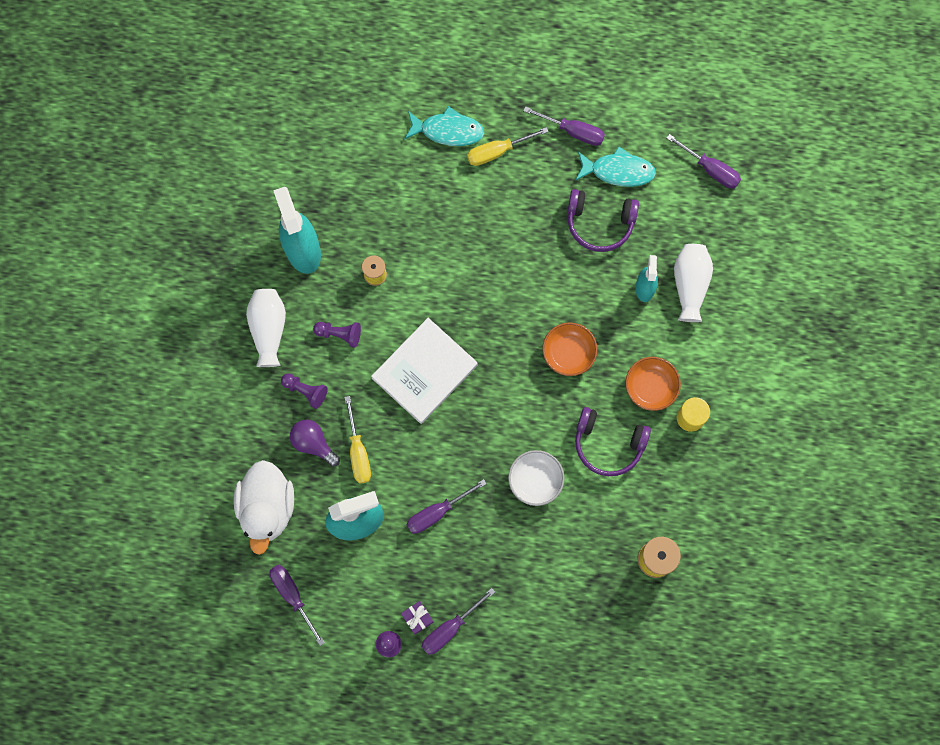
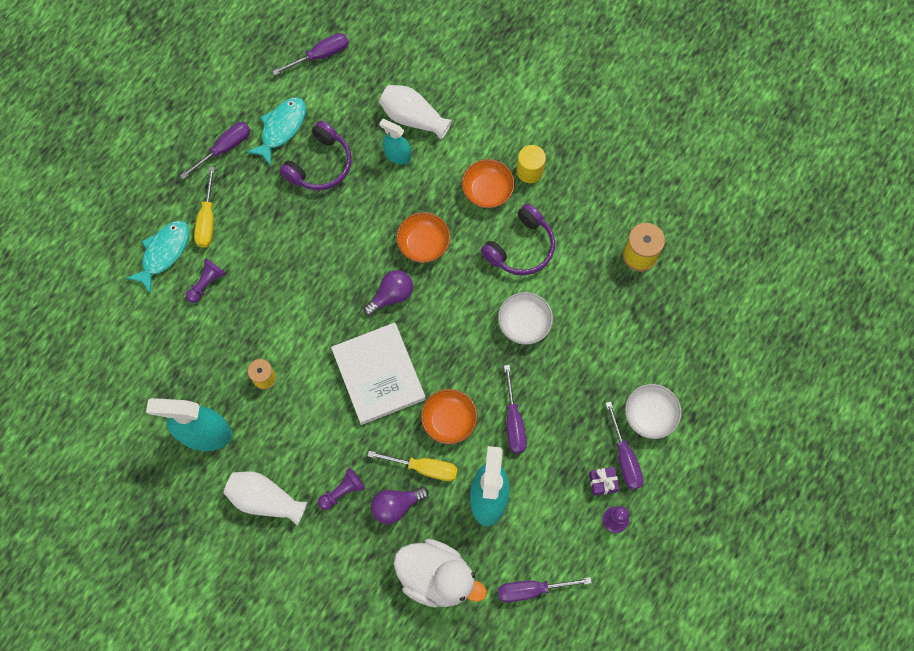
camera: 65 degrees left, 5 degrees down
purple pawn [313,322,361,348] -> purple pawn moved to [186,258,226,303]
none -> purple light bulb [364,270,413,316]
none -> orange bowl [421,389,478,444]
none -> white bowl [625,384,682,439]

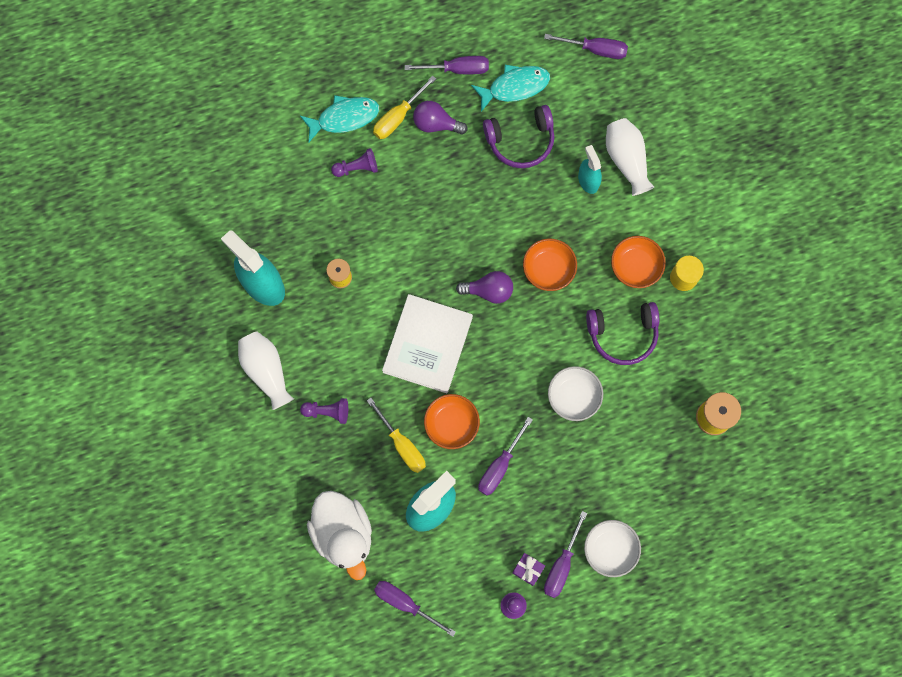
camera: 40 degrees right, 5 degrees up
purple light bulb [371,486,429,524] -> purple light bulb moved to [413,101,468,135]

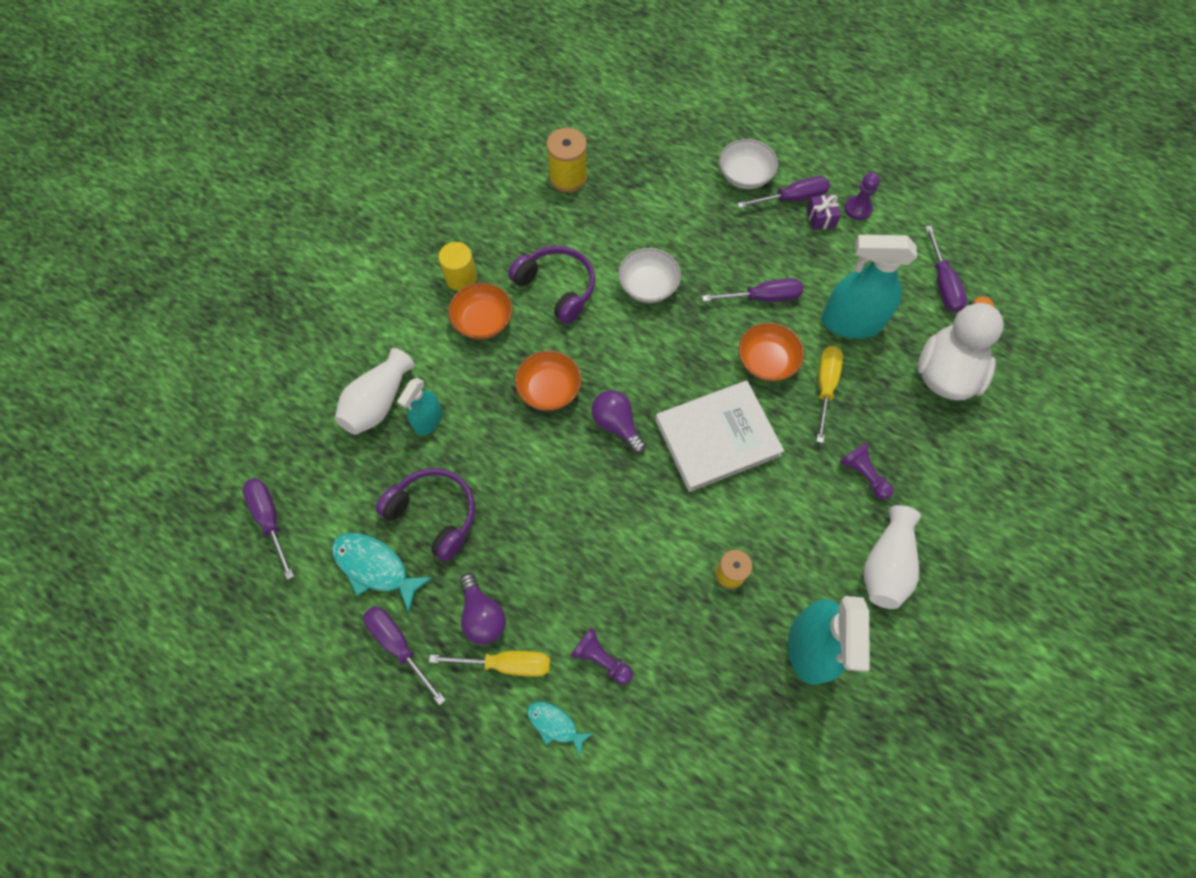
camera: 130 degrees left, 10 degrees down
turquoise fish [300,95,379,143] -> turquoise fish [527,702,594,757], size x0.61

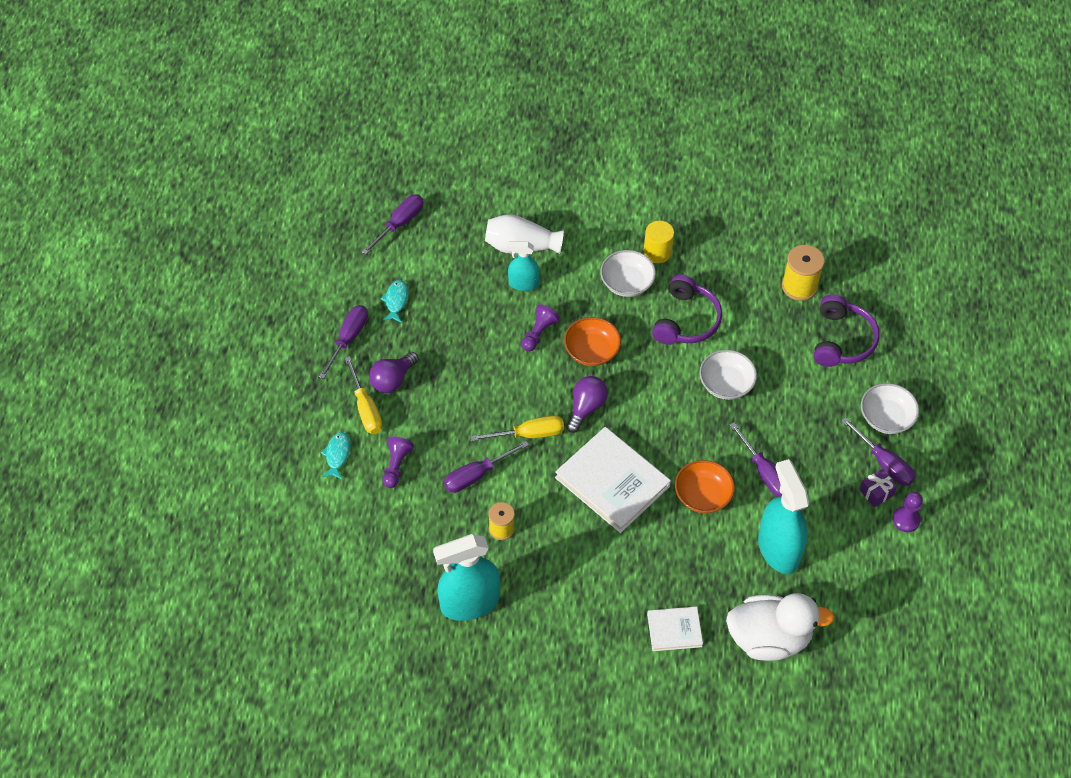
camera: 65 degrees right, 10 degrees down
turquoise fish [332,533,433,613] -> turquoise fish [381,280,408,323], size x0.61
purple headphones [376,468,475,562] -> purple headphones moved to [814,295,880,367]
orange bowl [448,283,513,339] -> white bowl [600,250,656,297]
yellow screwdriver [816,346,843,443] -> yellow screwdriver moved to [470,415,564,441]
purple pawn [840,442,893,500] -> purple pawn moved to [521,305,560,351]
white vase [863,505,921,609] -> none
purple screwdriver [925,225,967,312] -> purple screwdriver moved to [444,441,529,493]
none -> white book [647,606,703,651]

